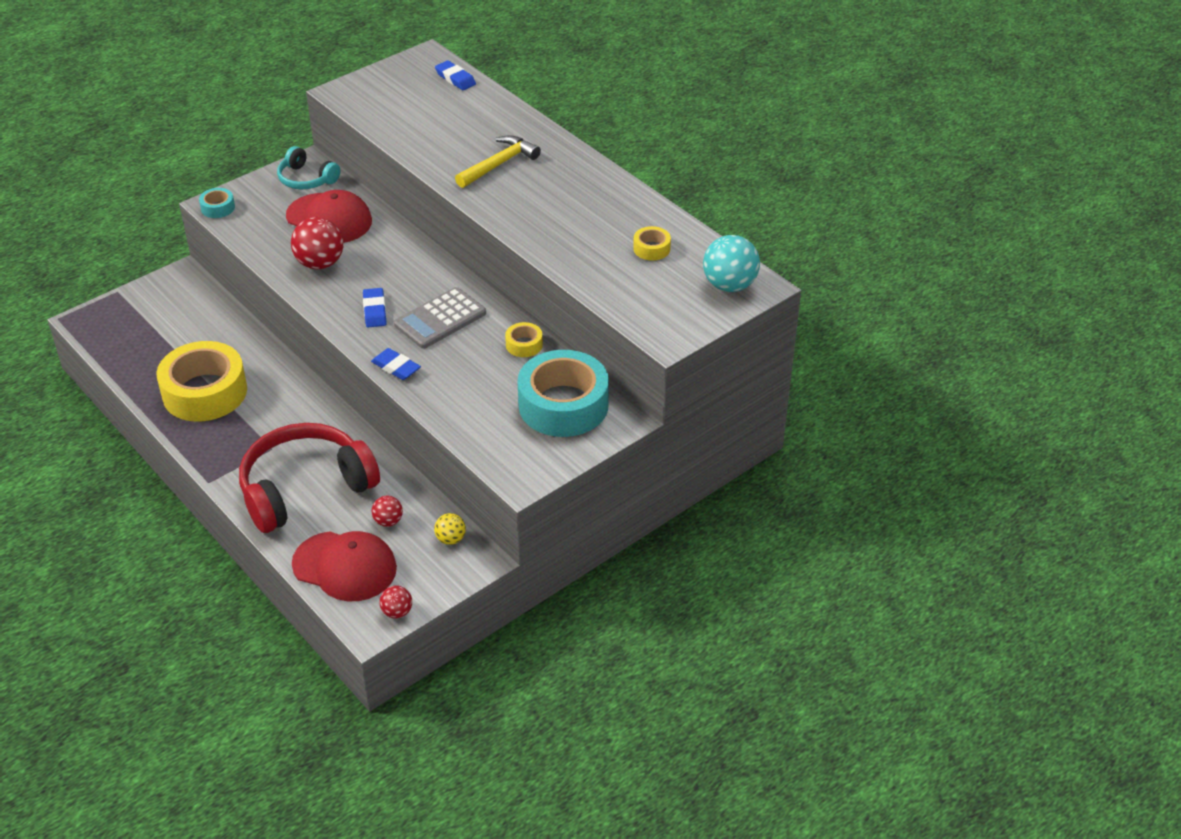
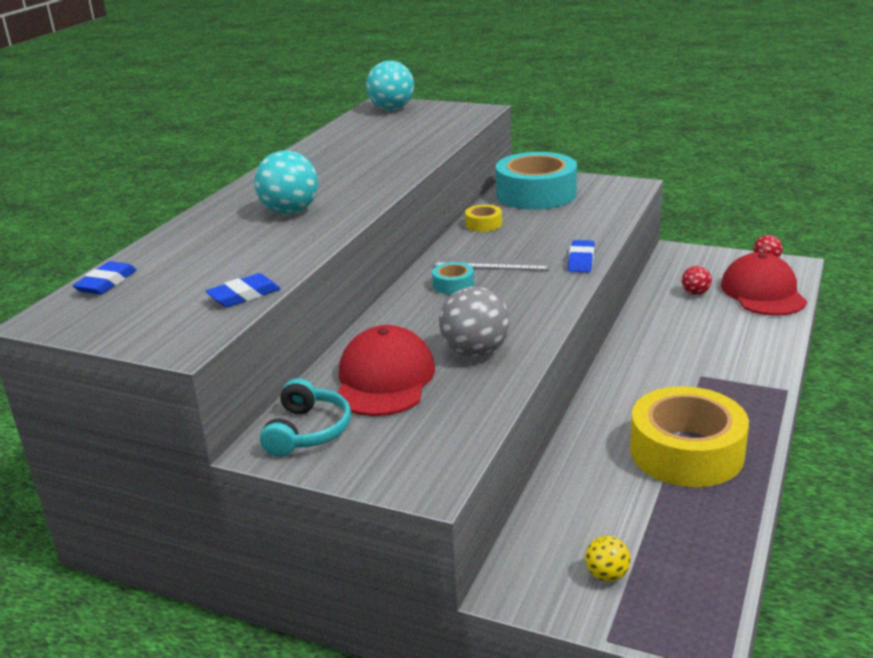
camera: 115 degrees left, 15 degrees down
turquoise tape [199,188,235,218] -> turquoise tape moved to [432,262,474,295]
red headphones [239,423,380,533] -> none
red ball [291,217,343,269] -> grey ball [439,287,510,357]
blue eraser [363,288,387,327] -> blue eraser moved to [205,273,281,307]
grey calculator [394,287,486,349] -> grey ruler [433,256,551,271]
yellow ball [434,513,466,545] -> yellow ball moved to [585,536,631,582]
yellow hammer [455,135,541,188] -> turquoise ball [254,150,318,215]
yellow tape [633,226,671,261] -> none

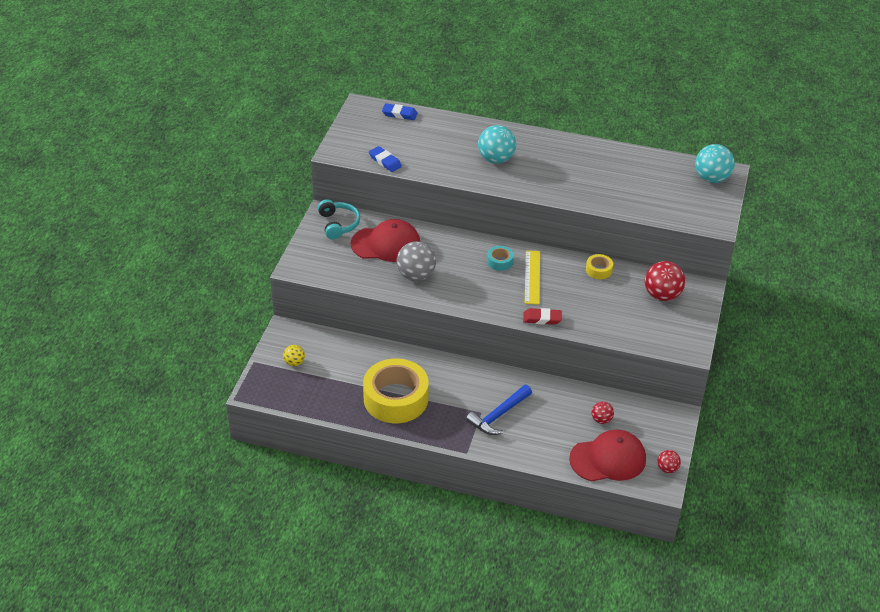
camera: 80 degrees right, 15 degrees up
turquoise headphones [260,378,351,457] -> turquoise headphones turned 105 degrees counterclockwise [318,199,360,239]
grey ruler [433,256,551,271] -> yellow ruler [525,250,540,305]
turquoise tape [496,152,577,210] -> red ball [645,261,685,301]
blue eraser [568,240,595,272] -> red eraser [523,308,562,325]
none -> blue hammer [466,385,532,435]

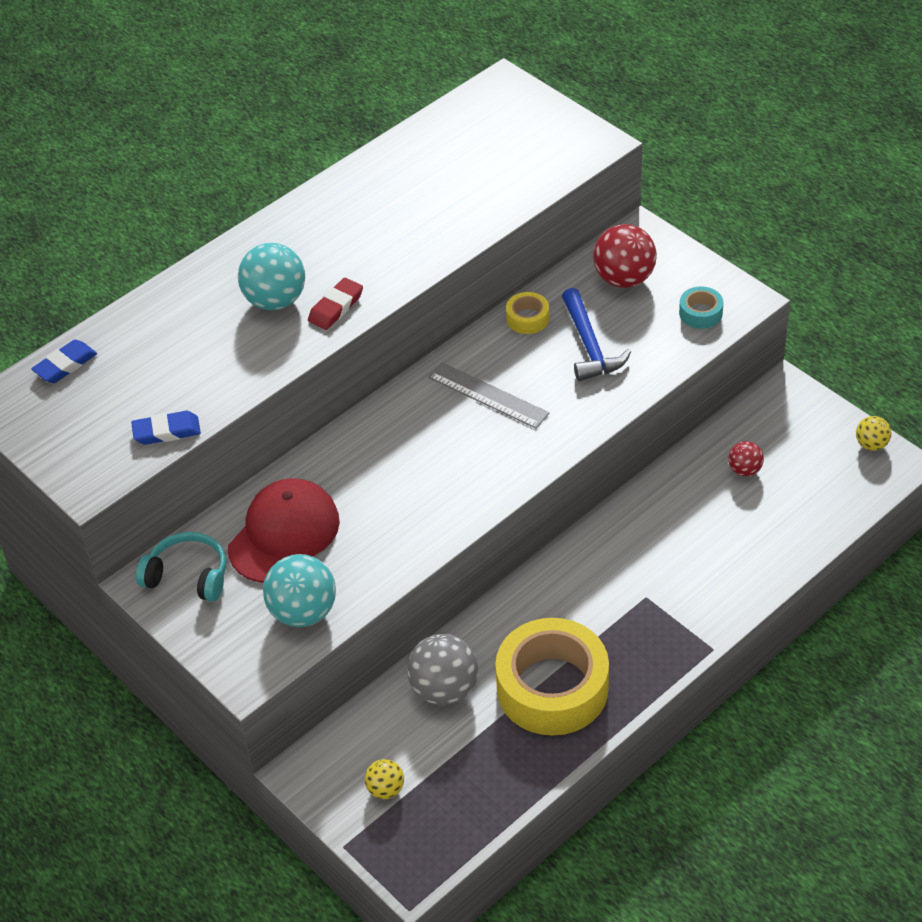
camera: 55 degrees left, 5 degrees up
grey ball [397,241,436,281] -> grey ball moved to [407,634,478,705]
blue hammer [466,385,532,435] -> blue hammer moved to [562,288,631,381]
turquoise tape [487,246,514,271] -> turquoise tape moved to [679,287,723,329]
red eraser [523,308,562,325] -> red eraser moved to [308,278,363,330]
yellow ruler [525,250,540,305] -> grey ruler [428,362,550,429]
red cap [569,430,646,481] -> none
red ball [657,450,681,473] -> yellow ball [856,416,891,451]
turquoise ball [695,144,735,183] -> turquoise ball moved to [263,554,336,627]

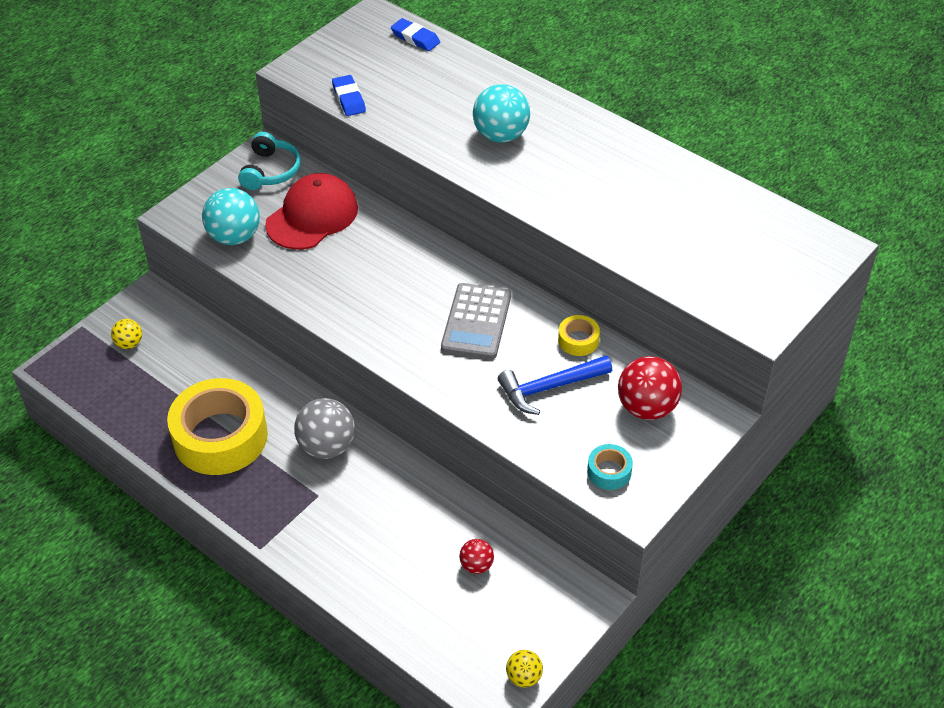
camera: 80 degrees right, 0 degrees up
red cap [228,478,340,583] -> red cap turned 75 degrees counterclockwise [265,173,358,250]
red eraser [308,278,363,330] -> none
grey ball [407,634,478,705] -> grey ball moved to [294,398,355,459]
grey ruler [428,362,550,429] -> grey calculator [441,283,511,359]

